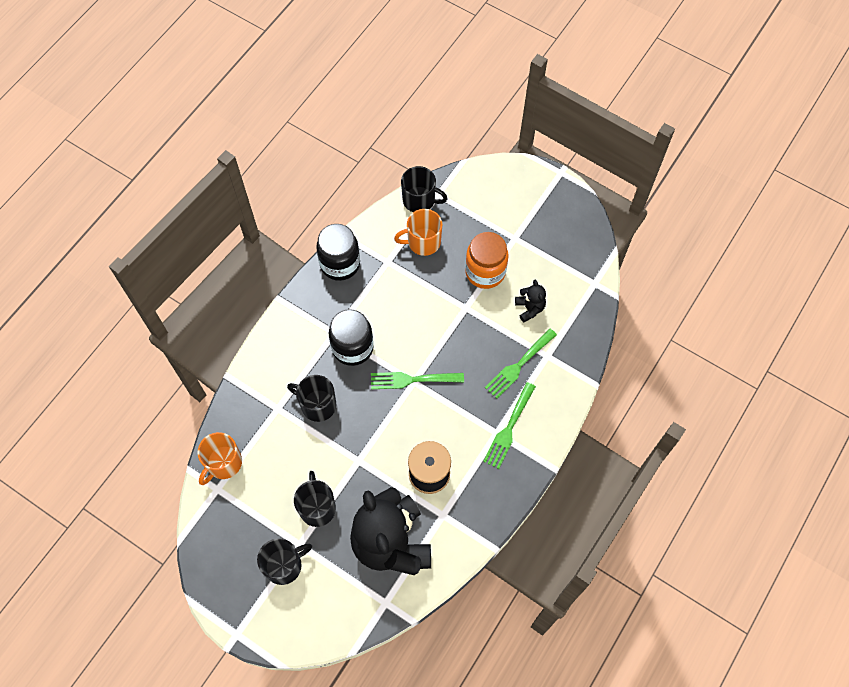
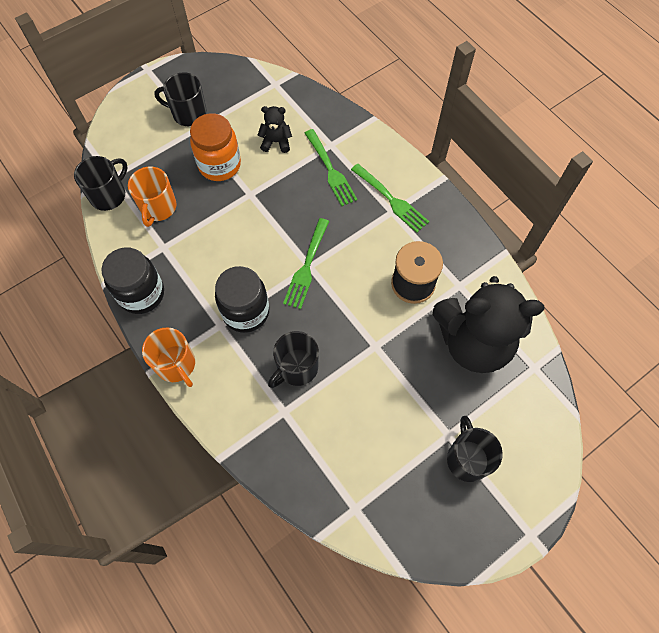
camera: 70 degrees left, 0 degrees up
orange mug [197,432,242,485] -> orange mug moved to [142,327,195,387]
black mug [294,471,336,527] -> black mug moved to [154,72,207,126]

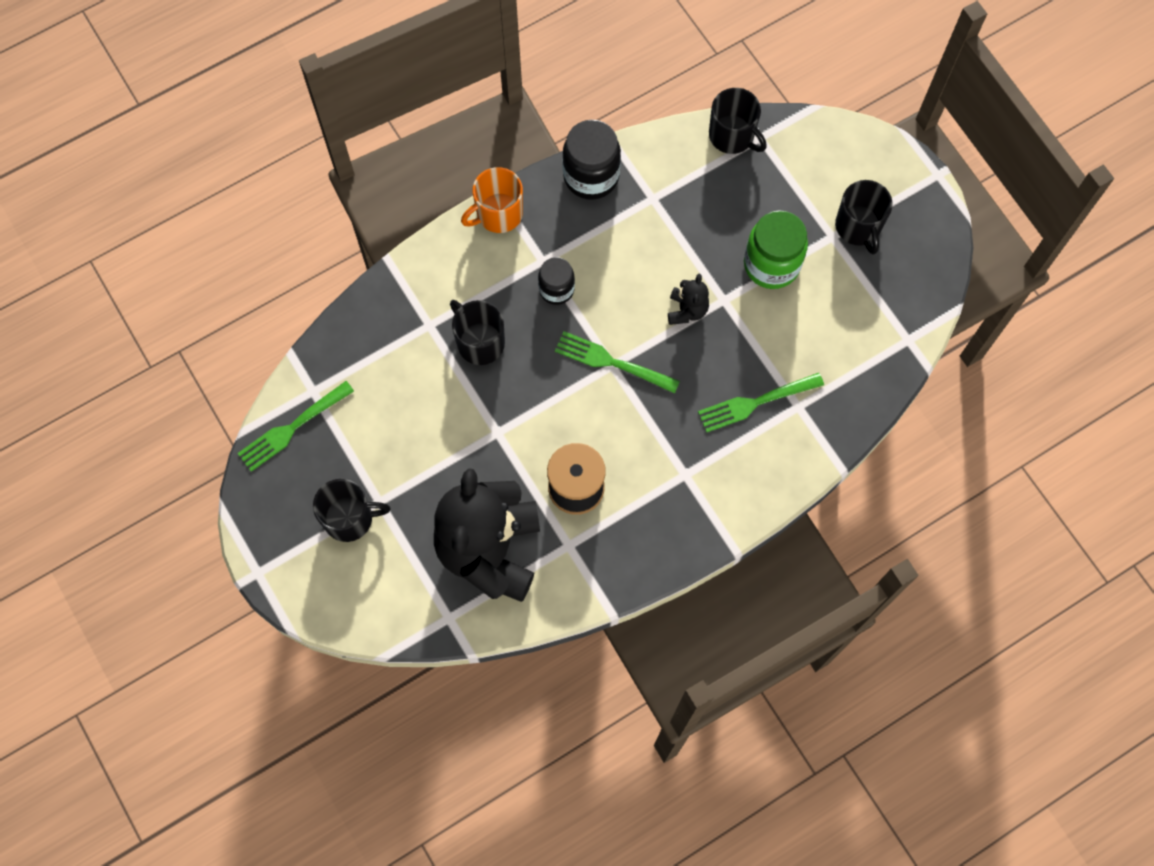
camera: 95 degrees right, 5 degrees up
orange mug [128,167,177,227] -> none
black mug [154,72,207,126] -> black mug turned 150 degrees clockwise [835,180,893,255]
orange jar [190,113,241,181] -> green jar [744,211,808,289]
black jar [215,266,269,333] -> black jar [538,257,575,305], size x0.62
black teddy bear [258,106,292,153] -> black teddy bear moved to [668,274,709,325]
green fork [351,164,429,233] -> green fork moved to [237,381,354,472]

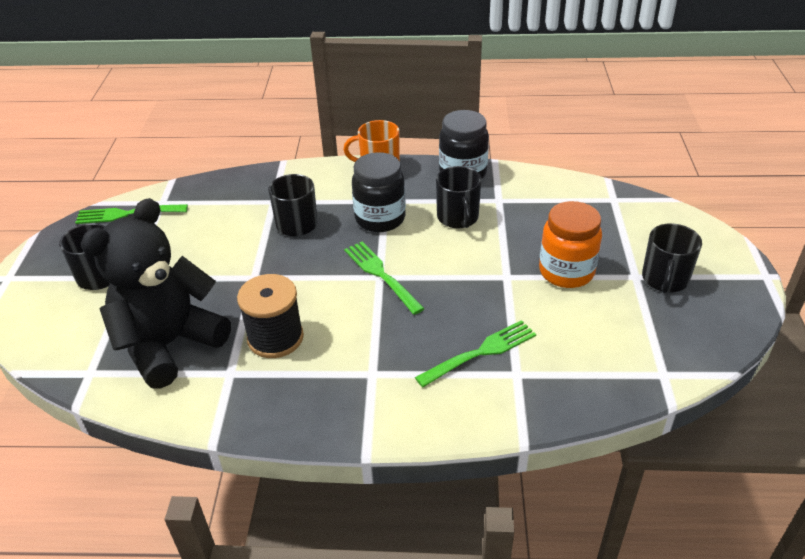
camera: 35 degrees right, 30 degrees down
black jar [538,257,575,305] -> black jar [352,152,406,232], size x1.62
black teddy bear [668,274,709,325] -> none
green fork [698,373,824,433] -> green fork turned 135 degrees clockwise [415,320,536,387]
black mug [709,88,767,154] -> black mug moved to [436,166,482,228]
green jar [744,211,808,289] -> orange jar [539,201,602,288]

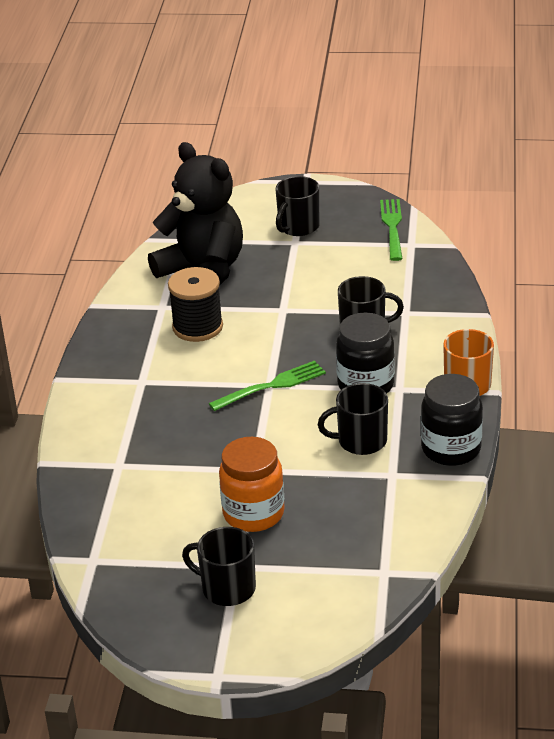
camera: 95 degrees right, 5 degrees down
green fork [415,320,536,387] -> none

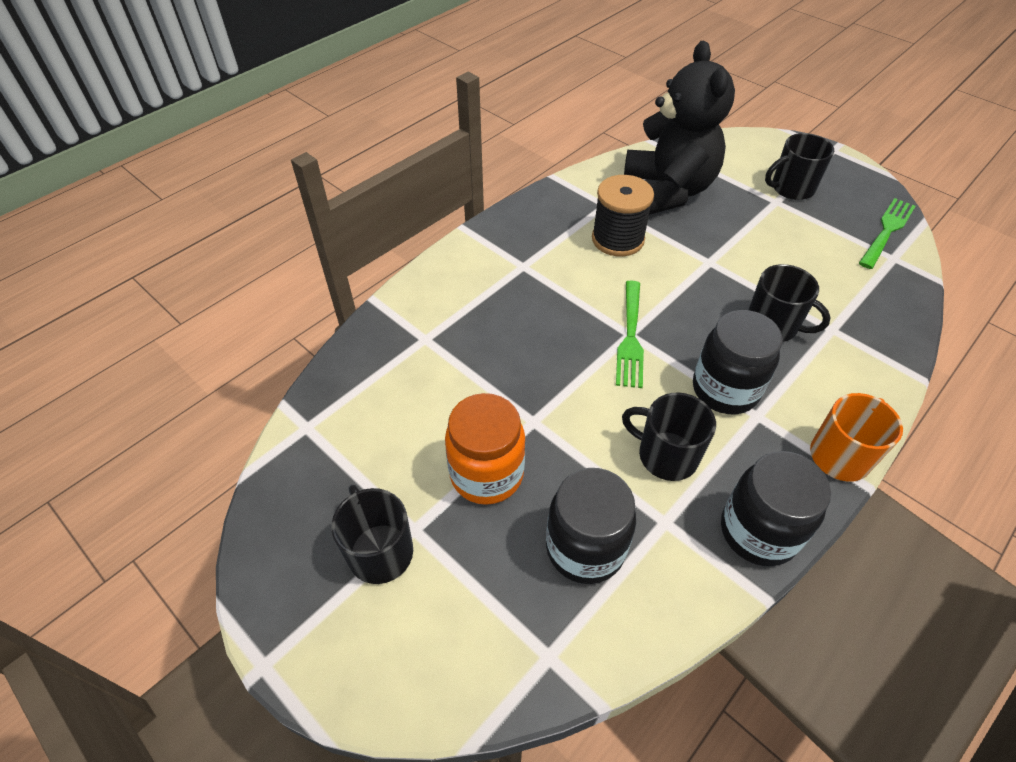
camera: 35 degrees right, 15 degrees up
green fork [209,360,326,411] -> green fork turned 90 degrees clockwise [616,281,644,388]
none -> black jar [546,468,636,584]

